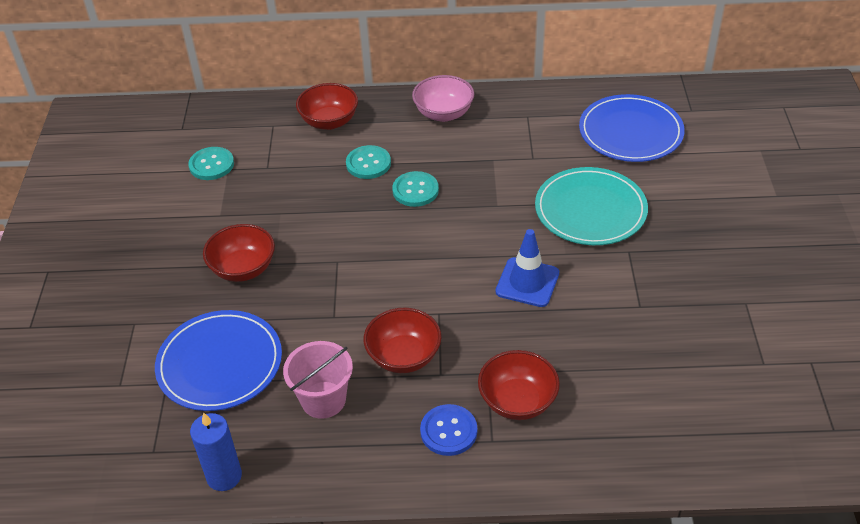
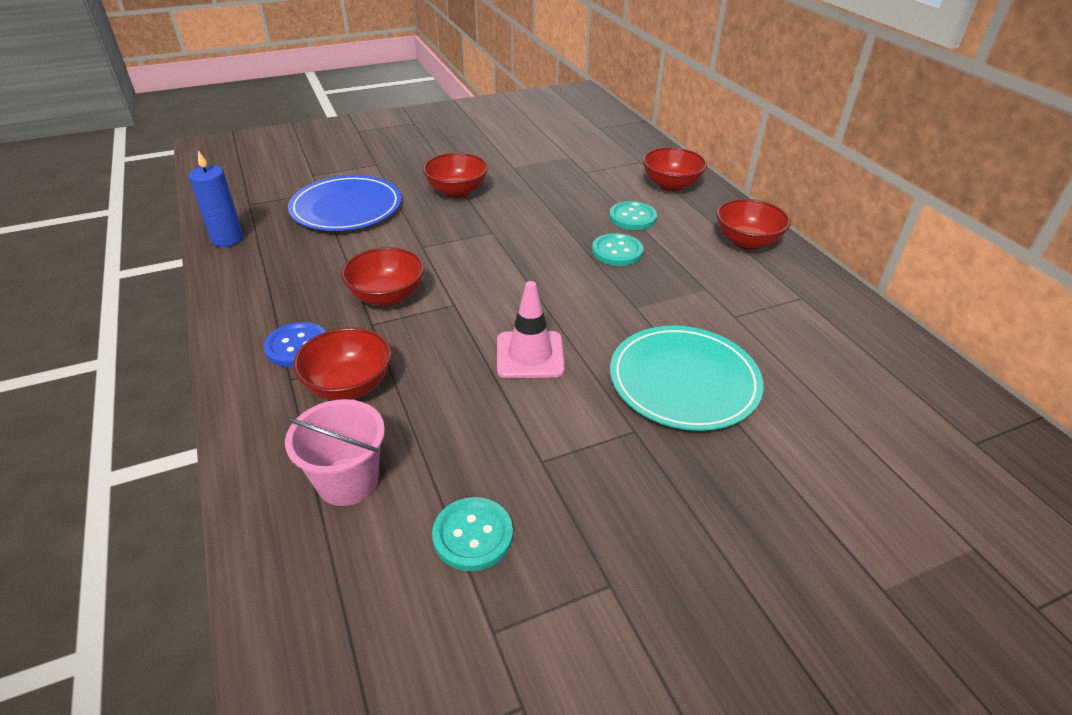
camera: 65 degrees right, 5 degrees down
turquoise button [188,147,234,180] -> turquoise button moved to [432,497,513,571]
pink bucket [283,341,353,419] -> pink bucket moved to [285,399,385,506]
pink bowl [412,75,474,122] -> red bowl [716,199,791,250]
blue traffic cone [496,229,559,307] -> pink traffic cone [497,281,565,378]
blue plate [579,94,685,162] -> none

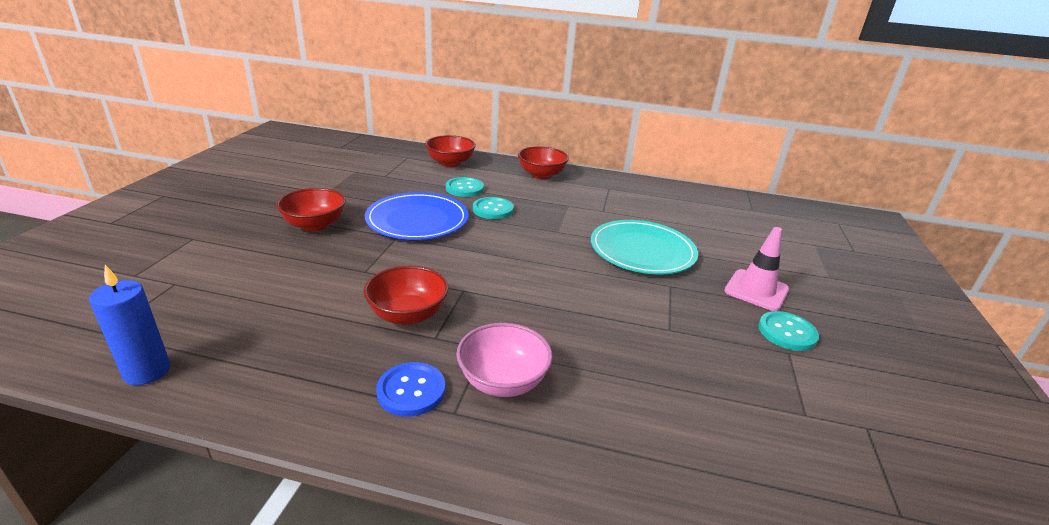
camera: 55 degrees left, 10 degrees down
pink bucket [285,399,385,506] -> none
blue plate [288,175,402,231] -> blue plate moved to [365,192,468,240]
red bowl [293,327,391,400] -> pink bowl [456,323,553,397]
turquoise button [432,497,513,571] -> turquoise button moved to [758,311,819,351]
pink traffic cone [497,281,565,378] -> pink traffic cone moved to [724,227,789,311]

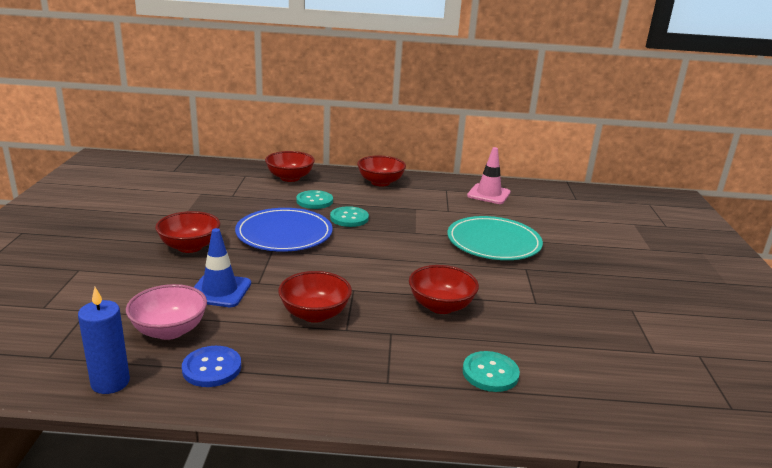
camera: 10 degrees left, 5 degrees down
blue button [376,362,445,417] -> blue button moved to [182,346,241,387]
pink bowl [456,323,553,397] -> pink bowl moved to [126,284,207,340]
pink traffic cone [724,227,789,311] -> pink traffic cone moved to [467,147,511,204]
turquoise button [758,311,819,351] -> turquoise button moved to [463,351,520,392]
none -> blue traffic cone [194,228,251,307]
none -> red bowl [409,265,479,314]

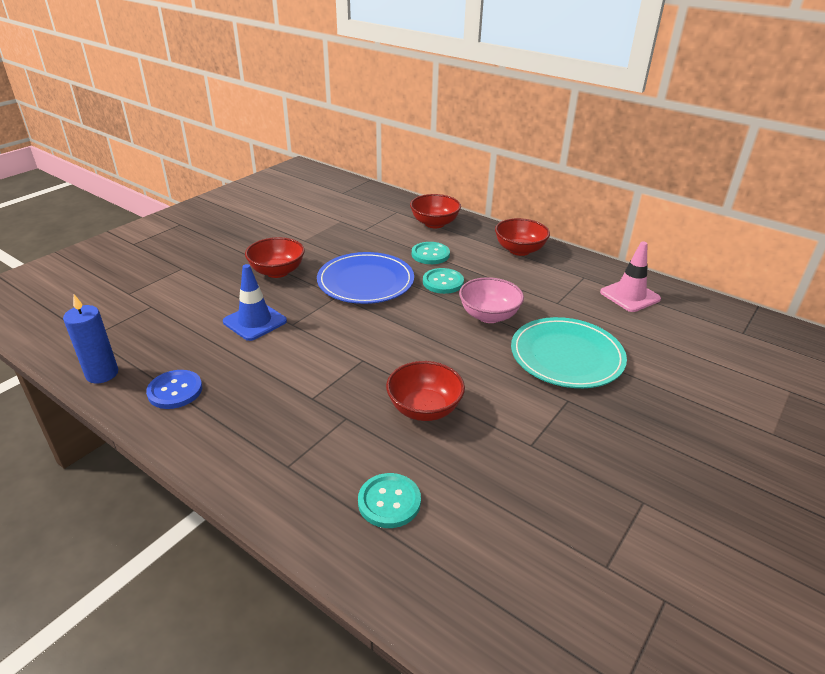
camera: 35 degrees right, 10 degrees up
pink bowl [126,284,207,340] -> pink bowl moved to [459,277,524,323]
red bowl [278,271,352,323] -> none

